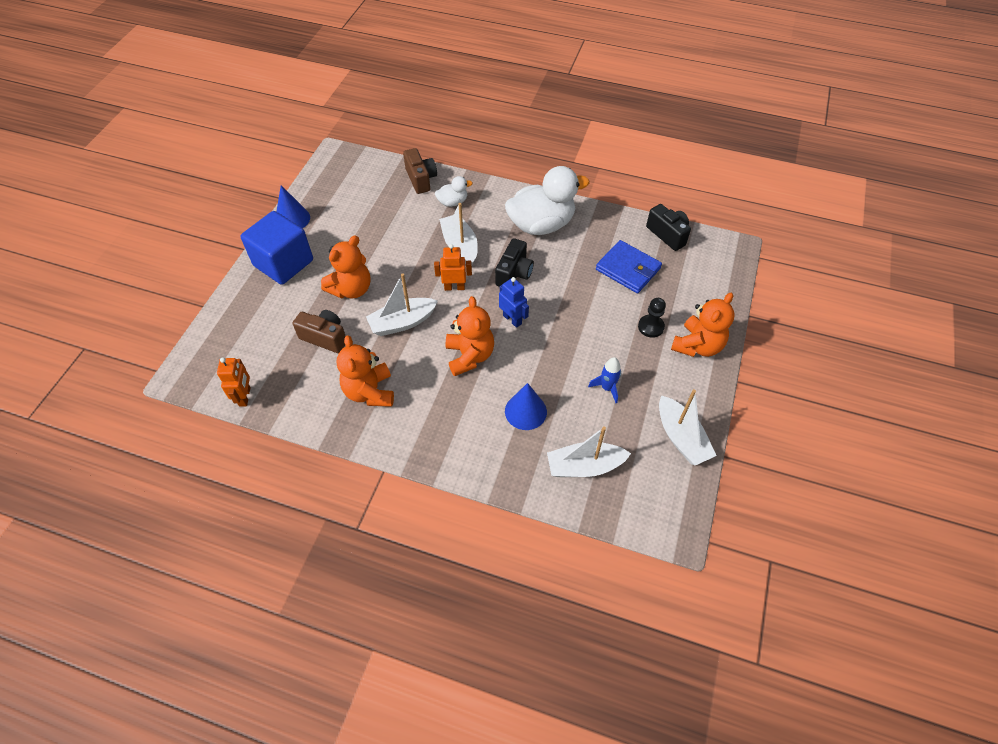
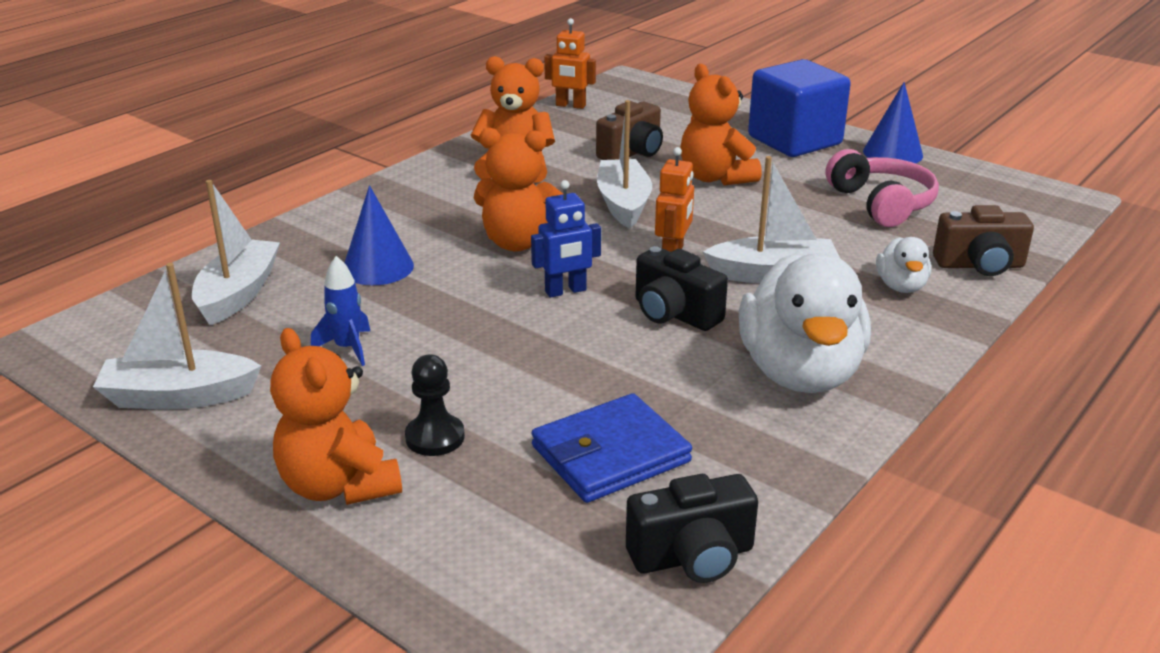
camera: 110 degrees right, 25 degrees down
none -> pink headphones [825,149,939,227]

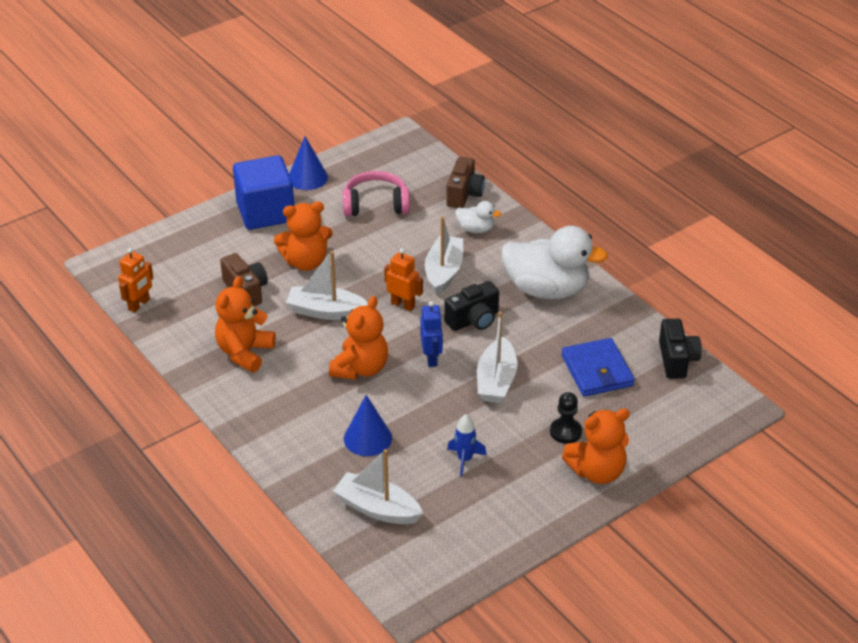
camera: 75 degrees left, 10 degrees up
white boat [93,263,261,409] -> white boat moved to [477,312,517,403]

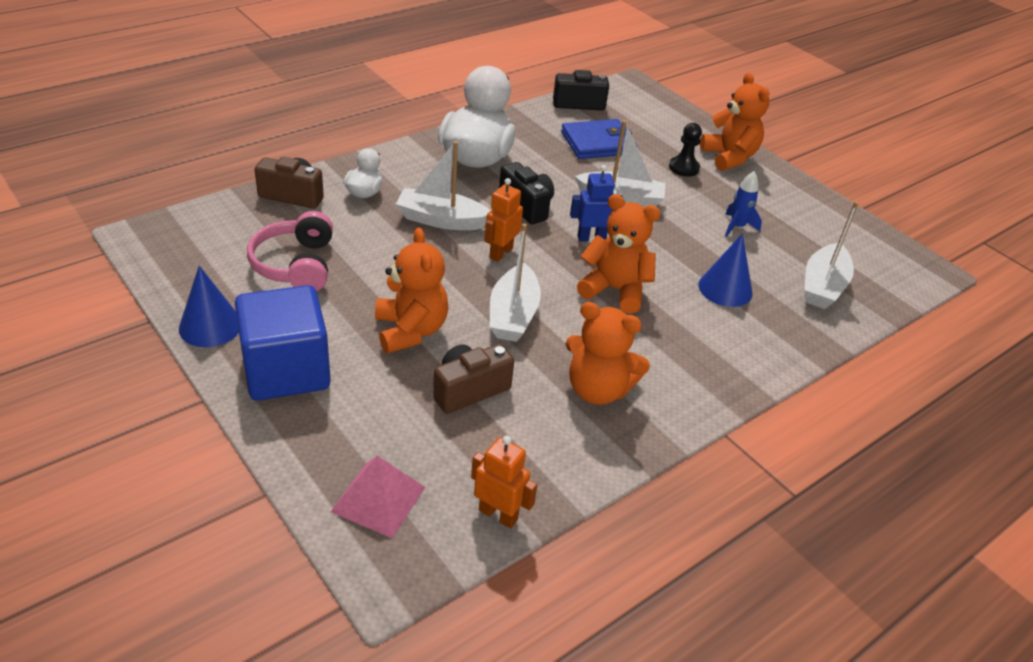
camera: 95 degrees left, 0 degrees up
none -> pink pyramid [331,455,425,538]

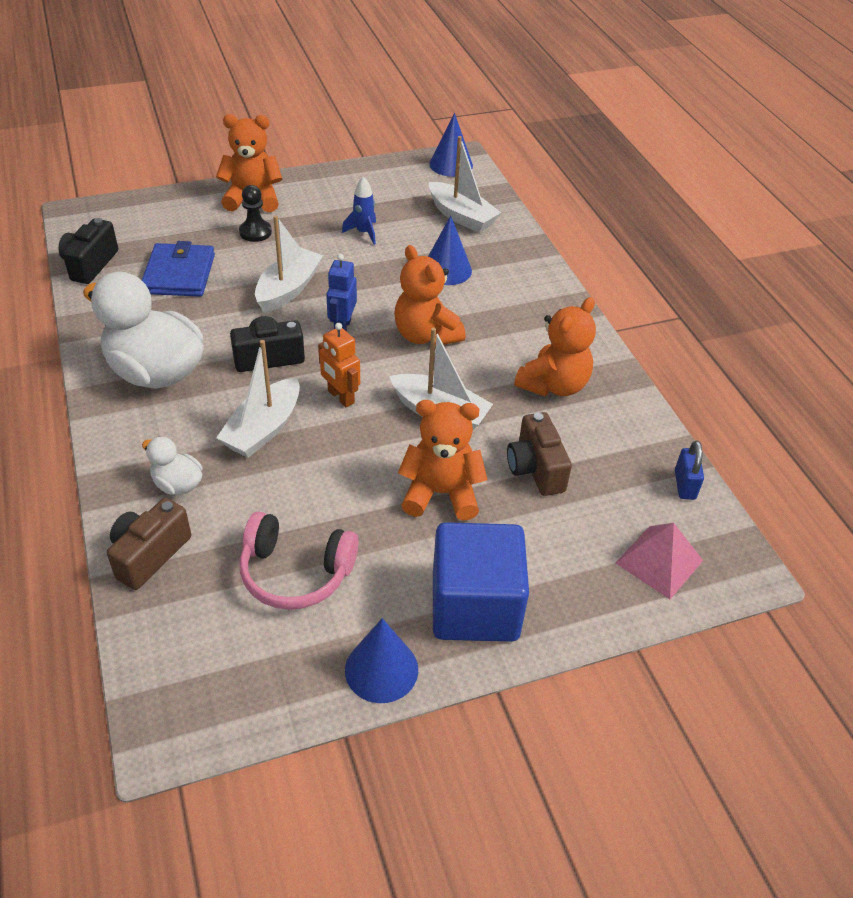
camera: 70 degrees left, 5 degrees up
orange robot [471,436,537,529] -> blue padlock [675,440,704,500]
orange teddy bear [577,194,661,313] -> orange teddy bear turned 75 degrees counterclockwise [394,245,466,347]
none -> blue cone [429,113,473,177]

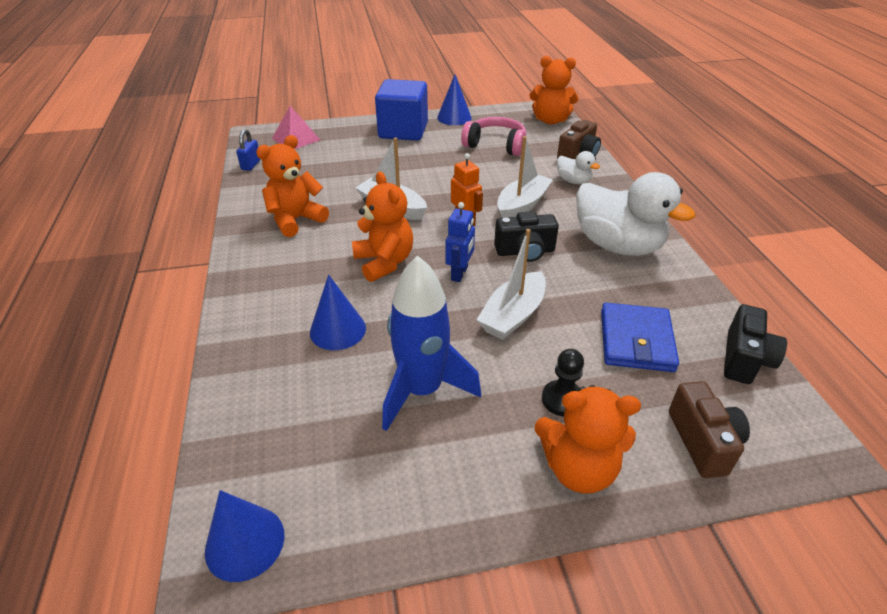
camera: 170 degrees left, 5 degrees down
blue rocket [342,177,376,245] -> blue rocket [382,255,481,431], size x2.05
orange teddy bear [398,400,487,521] -> orange teddy bear moved to [530,56,579,124]
white boat [429,136,501,233] -> none
brown camera [507,412,572,496] -> brown camera moved to [669,381,750,478]

